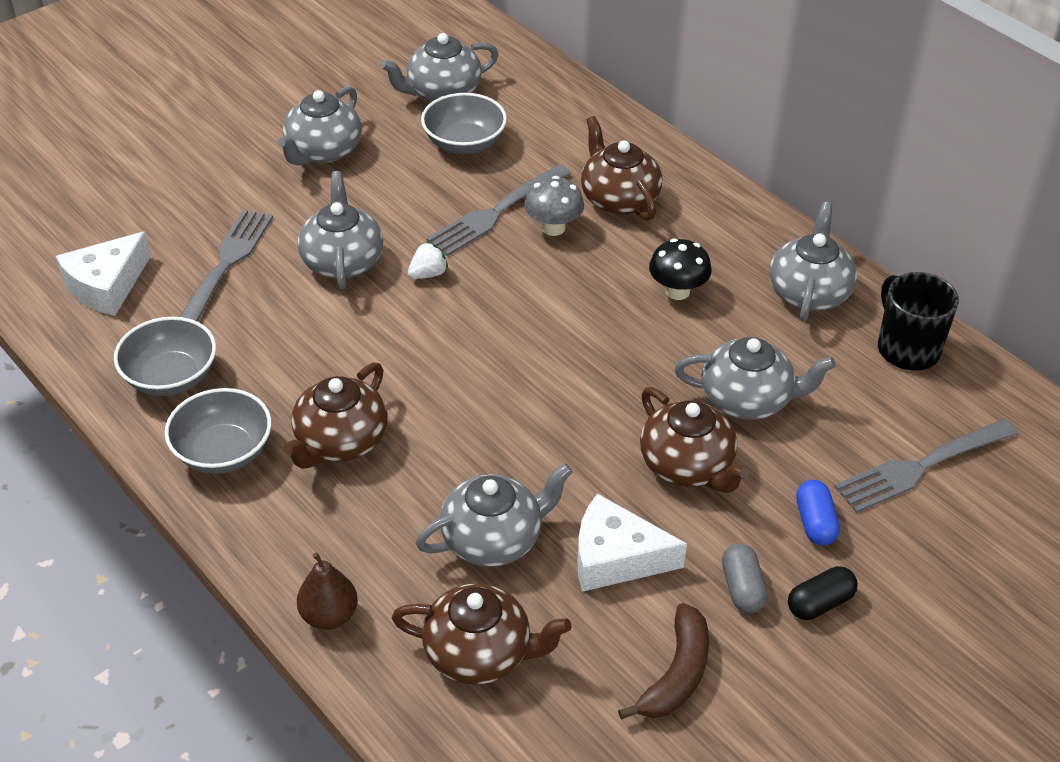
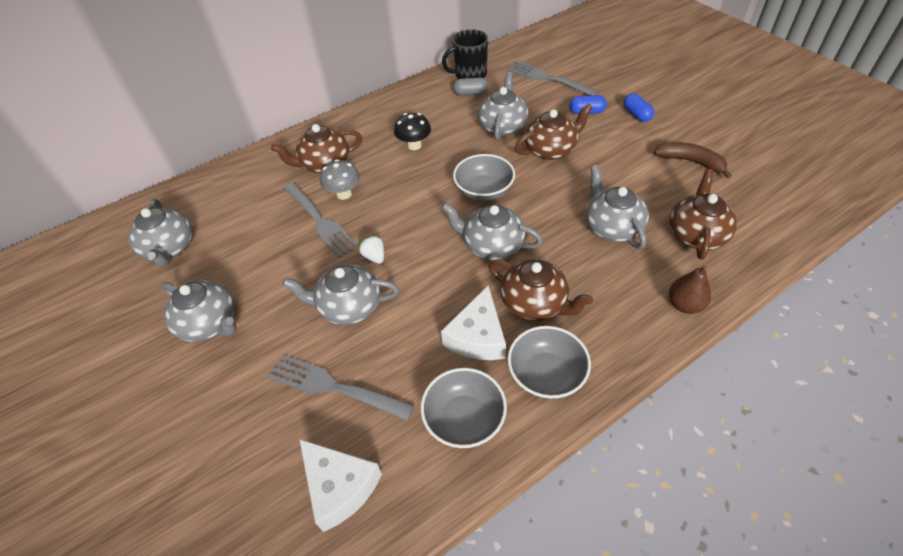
camera: 80 degrees left, 5 degrees up
grey bowl [421,93,507,154] -> grey bowl moved to [453,154,515,201]
white cheese [577,493,687,592] -> white cheese moved to [441,285,506,360]
grey capsule [722,543,768,613] -> grey capsule moved to [453,77,488,96]
grey teapot [769,202,857,321] -> grey teapot moved to [442,203,543,260]
black capsule [788,566,858,620] -> blue capsule [623,94,654,122]
grey fork [834,419,1017,513] -> grey fork turned 150 degrees clockwise [506,61,599,96]

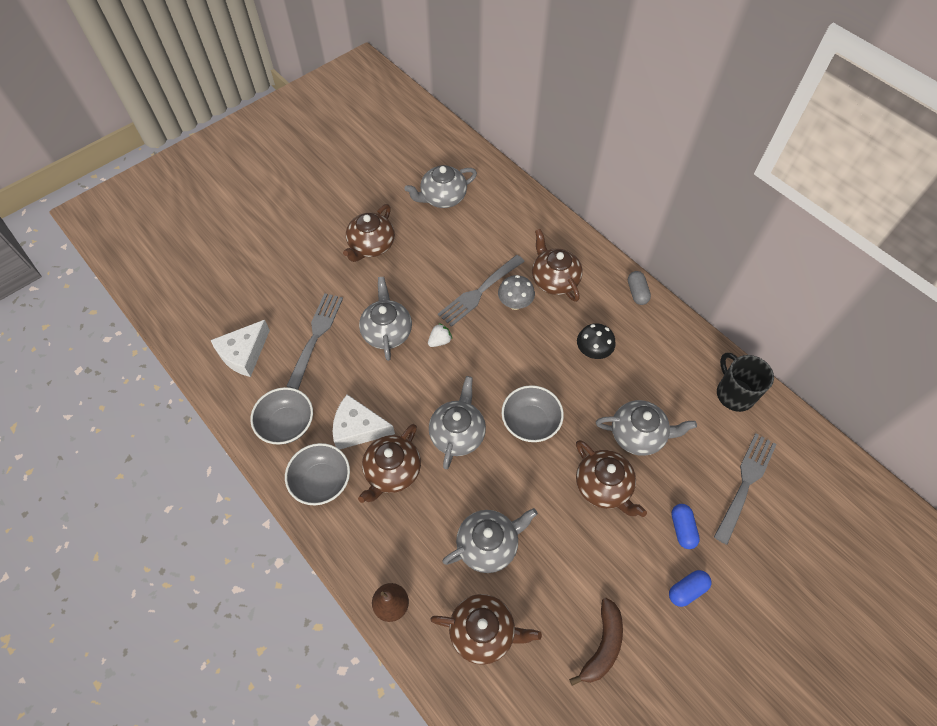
camera: 80 degrees right, 10 degrees up
grey teapot [161,280,236,342] -> brown teapot [343,204,395,262]
grey capsule [453,77,488,96] -> grey capsule moved to [628,271,651,305]

